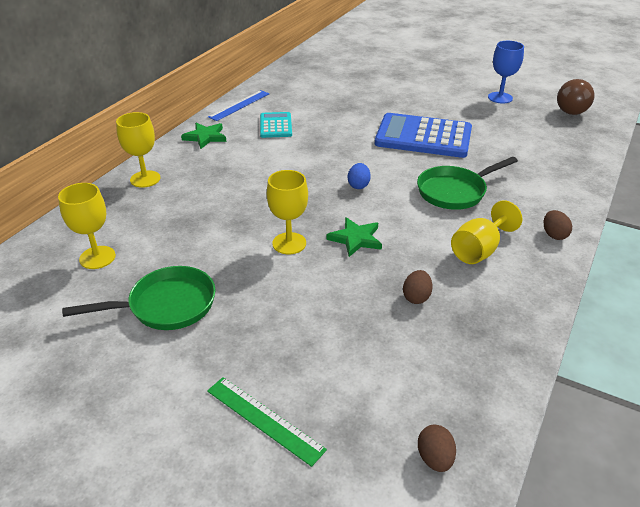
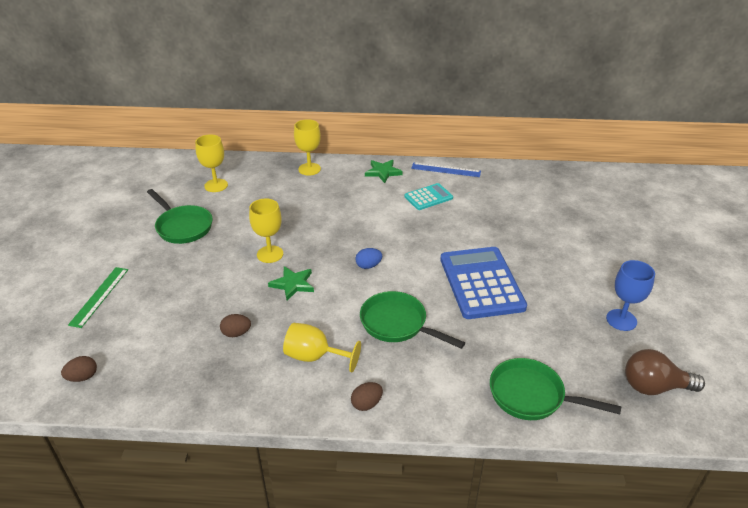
camera: 65 degrees right, 0 degrees up
none -> green pan [490,358,621,420]

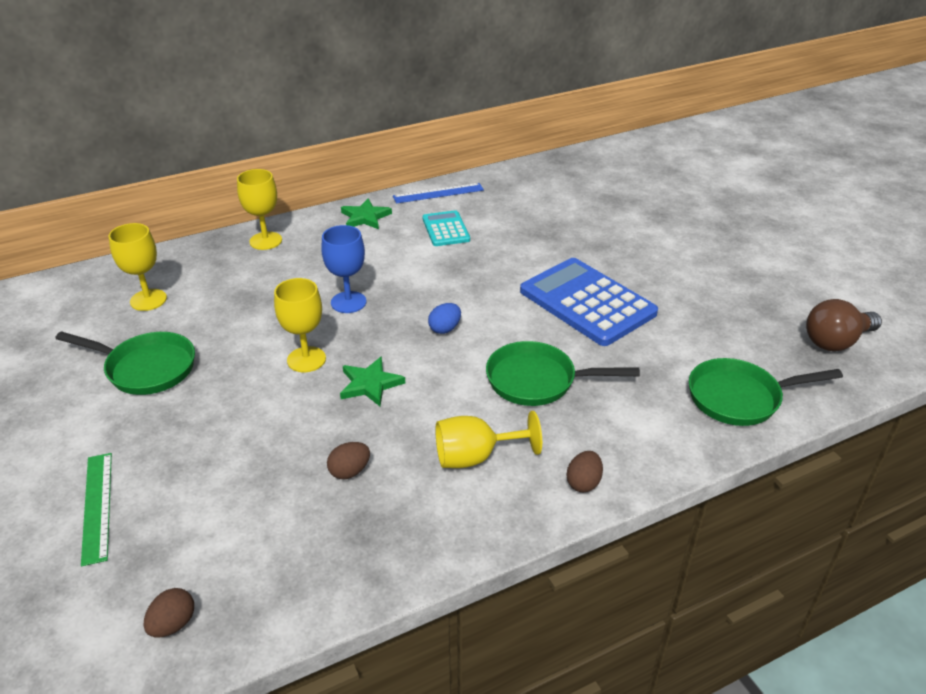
camera: 30 degrees left, 0 degrees up
turquoise calculator [404,183,453,210] -> turquoise calculator turned 45 degrees counterclockwise [422,210,470,246]
blue goblet [606,260,655,331] -> blue goblet moved to [321,225,366,313]

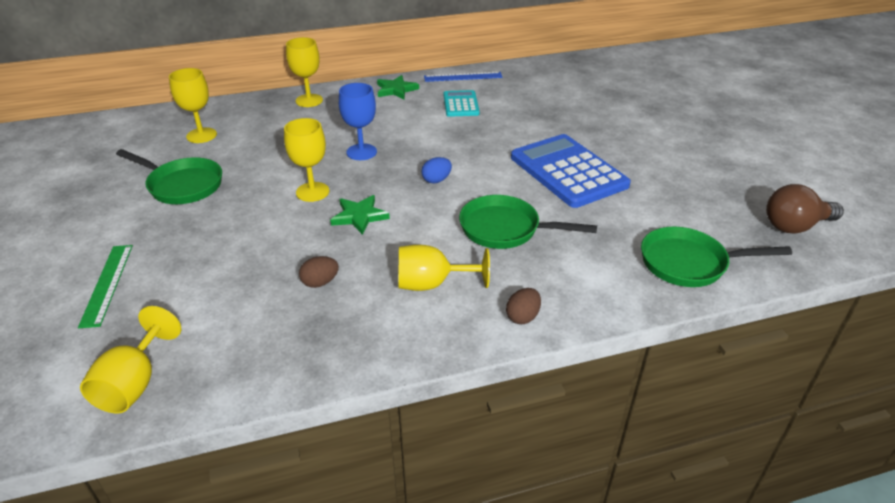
camera: 10 degrees right, 0 degrees up
brown egg [143,588,194,637] -> yellow goblet [80,306,181,413]

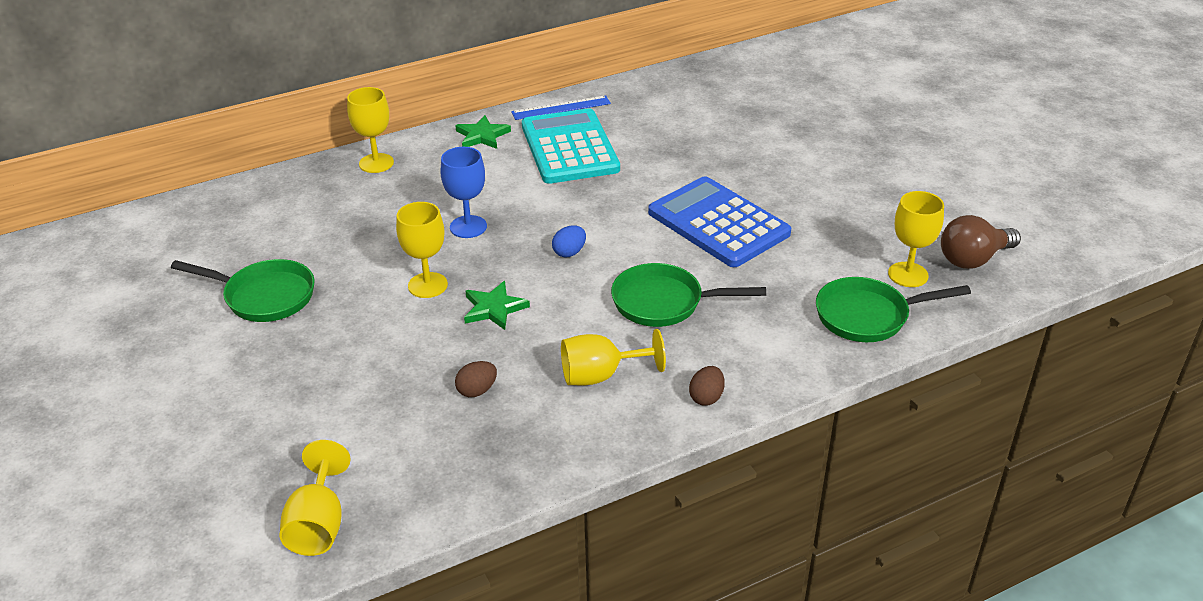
camera: 10 degrees left, 0 degrees up
green ruler [78,245,133,328] -> none
yellow goblet [169,68,217,143] -> yellow goblet moved to [888,191,944,287]
turquoise calculator [444,90,480,117] -> turquoise calculator [522,108,620,184], size x1.90

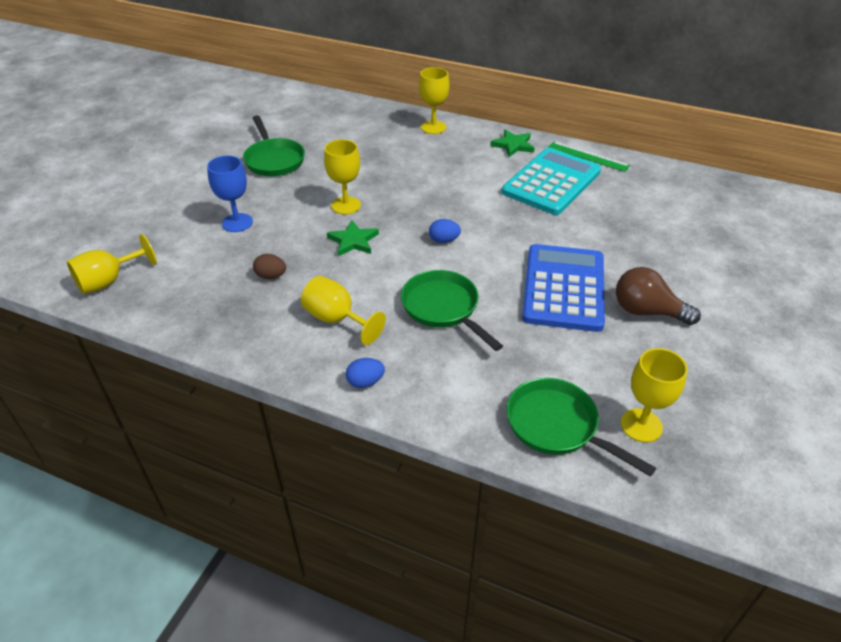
camera: 50 degrees right, 5 degrees up
blue goblet [441,147,487,238] -> blue goblet moved to [207,156,253,232]
blue ruler [511,95,611,120] -> green ruler [548,141,630,172]
brown egg [689,366,725,406] -> blue egg [346,358,385,388]
brown light bulb [941,215,1021,269] -> brown light bulb moved to [616,267,701,325]

